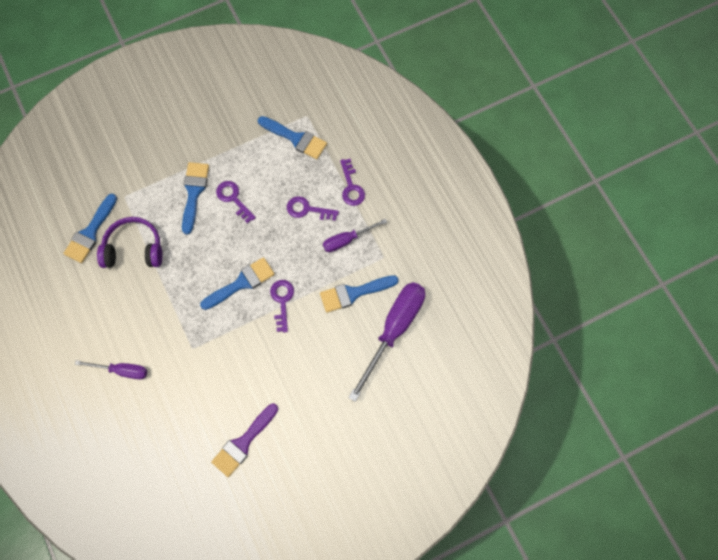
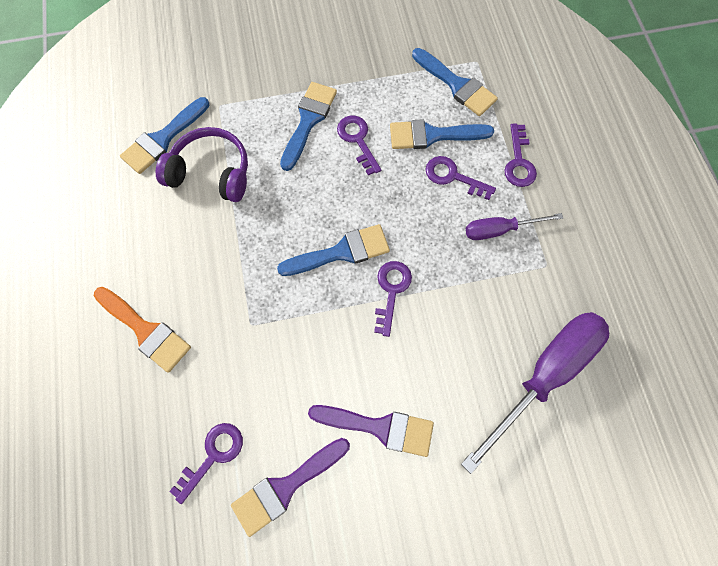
camera: 15 degrees right, 0 degrees up
purple screwdriver [75,360,147,379] -> orange brush [94,287,191,373]
blue brush [320,275,399,313] -> blue brush moved to [390,119,494,149]
none -> purple key [169,423,243,504]
none -> purple brush [308,405,434,457]

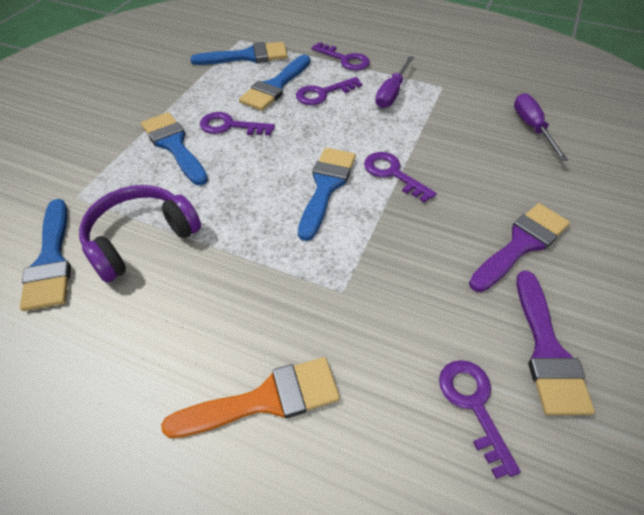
camera: 55 degrees left, 20 degrees down
purple screwdriver [461,312,609,474] -> purple screwdriver [514,93,568,161], size x0.54

